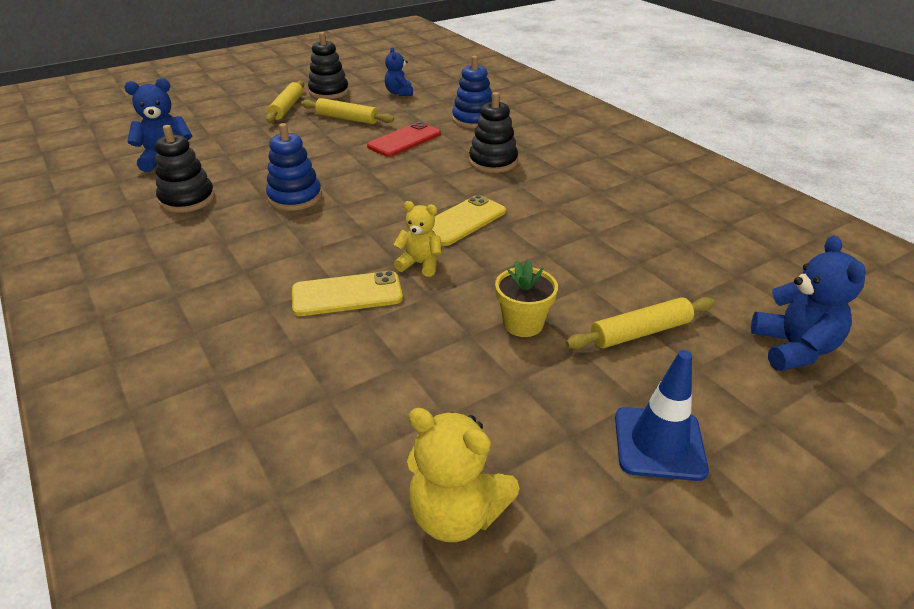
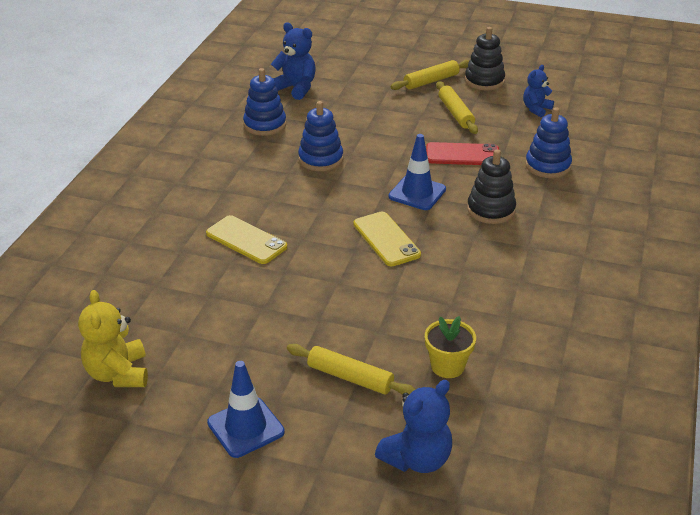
camera: 50 degrees right, 0 degrees up
black stacking toy [155,125,215,213] -> blue stacking toy [243,68,286,136]
yellow teddy bear [393,201,442,277] -> none
yellow phone [432,195,506,246] -> yellow phone turned 60 degrees clockwise [353,212,421,266]
yellow flower pot [495,259,558,337] -> yellow flower pot moved to [425,316,476,378]
none -> blue traffic cone [389,134,446,210]

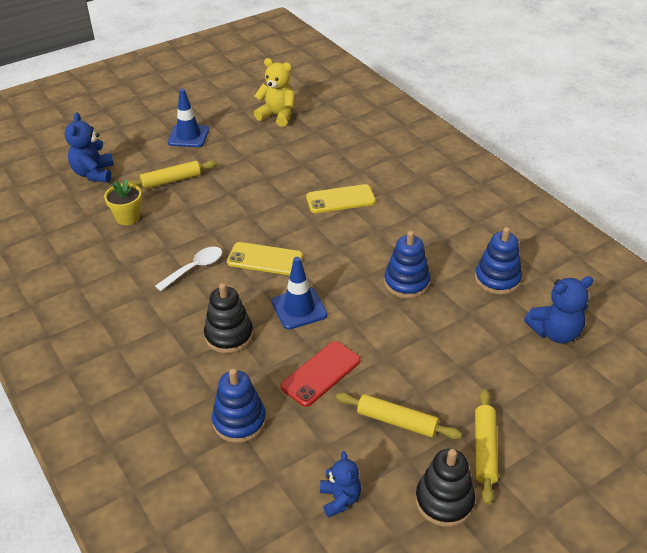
camera: 130 degrees right, 5 degrees up
none -> white spoon [155,247,222,291]

